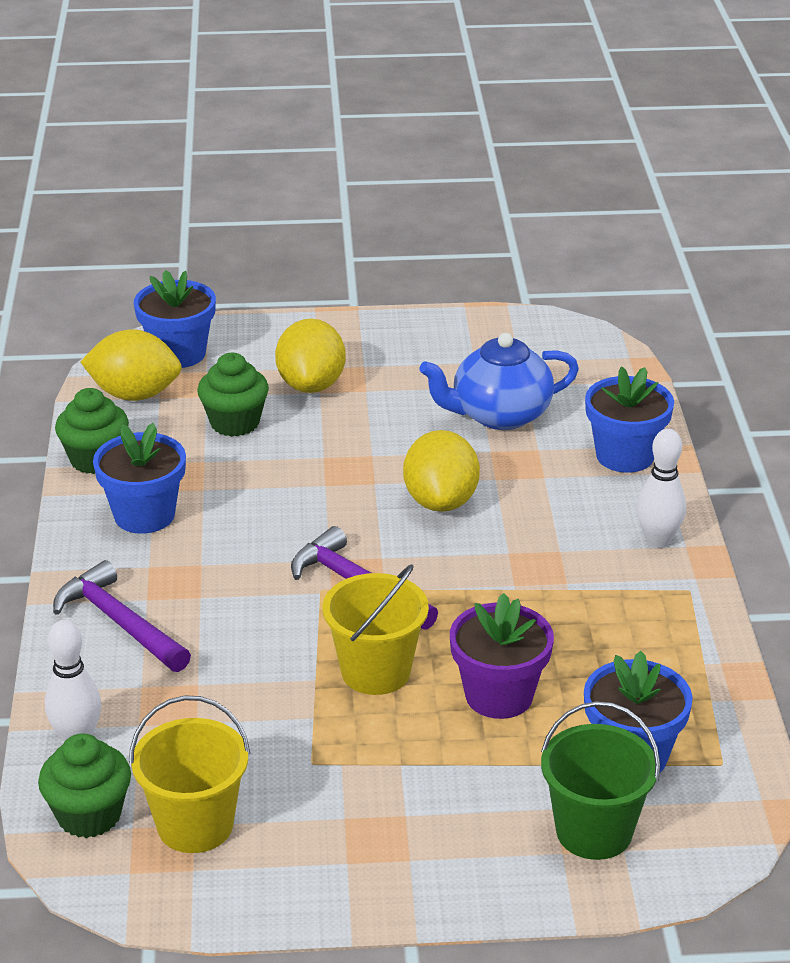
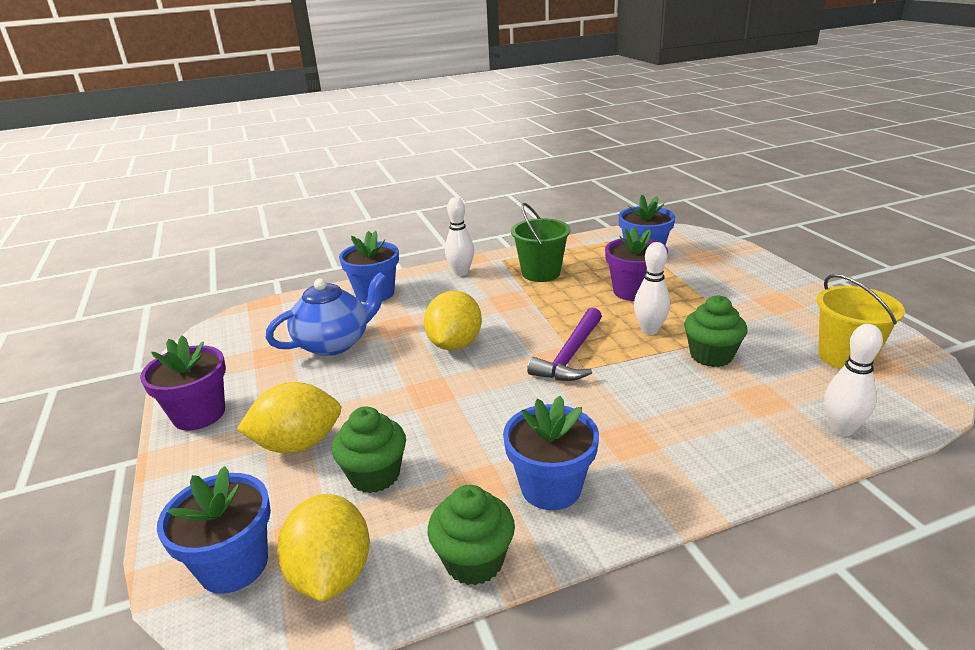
camera: 105 degrees left, 5 degrees down
green cupcake [38,733,131,838] -> green cupcake moved to [684,295,747,367]
purple hammer [53,560,191,672] -> none
yellow bucket [322,564,429,695] -> white bowling pin [634,242,670,335]
yellow lemon [403,430,480,512] -> yellow lemon turned 60 degrees counterclockwise [424,291,482,351]
blue teapot [419,333,579,430] -> blue teapot turned 90 degrees counterclockwise [266,272,386,356]
green bucket [541,701,660,860] -> green bucket moved to [511,203,571,282]
none -> purple flower pot [140,335,226,431]

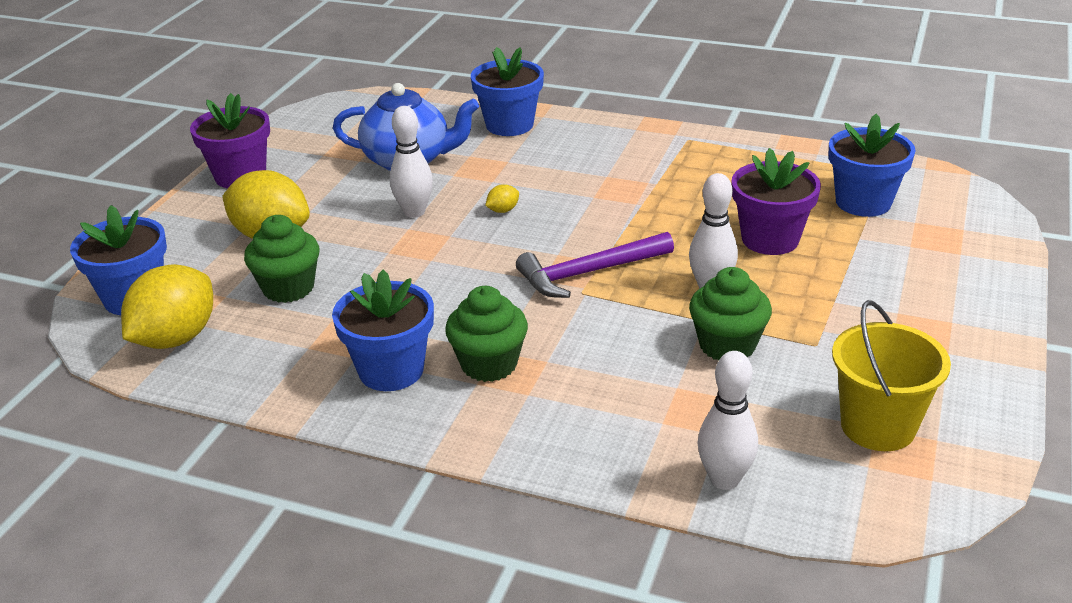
camera: 40 degrees right, 5 degrees up
yellow lemon [424,291,482,351] -> yellow lemon [485,184,519,213], size x0.41
green cupcake [428,485,515,585] -> green cupcake moved to [445,286,528,382]
white bowling pin [445,197,474,276] -> white bowling pin moved to [390,106,433,218]
green bucket [511,203,571,282] -> none

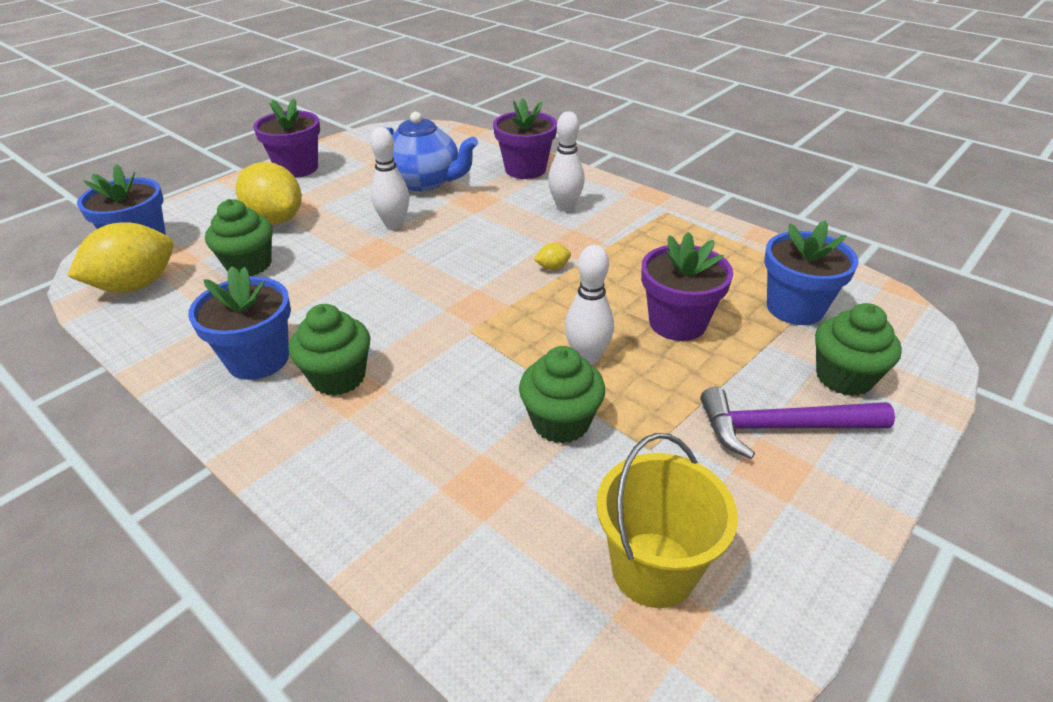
camera: 20 degrees right, 5 degrees up
blue flower pot [471,47,544,136] -> purple flower pot [493,98,557,179]
yellow lemon [485,184,519,213] -> yellow lemon moved to [534,243,571,270]
purple hammer [516,232,674,298] -> purple hammer moved to [700,387,895,459]
white bowling pin [697,351,758,490] -> white bowling pin moved to [548,111,585,211]
none -> green cupcake [815,303,902,396]

